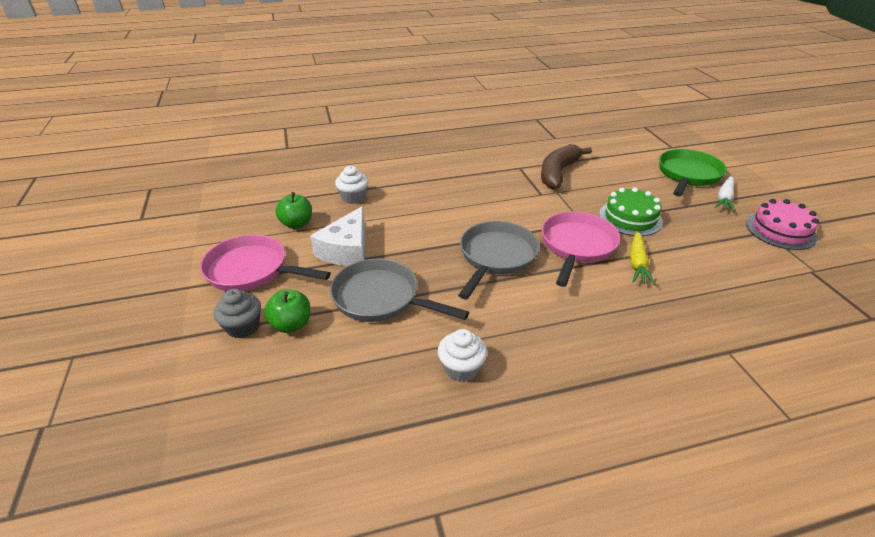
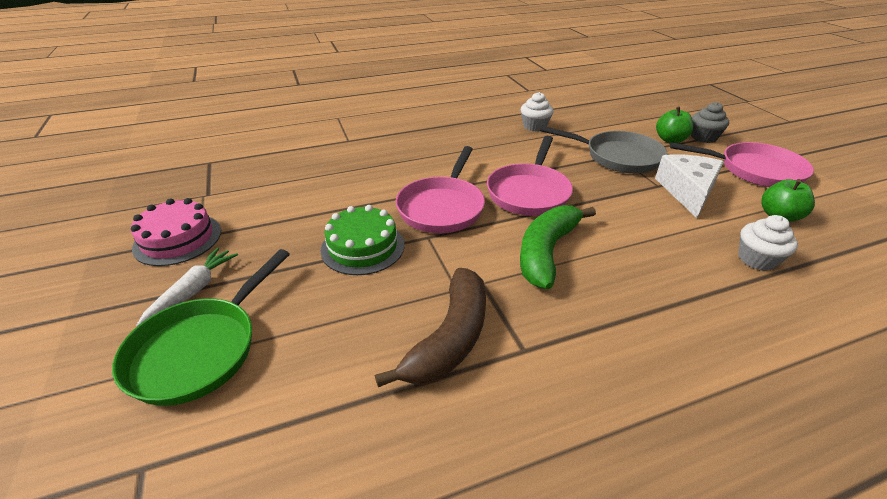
camera: 175 degrees right, 0 degrees up
grey pan [458,221,540,299] -> pink pan [487,136,573,216]
yellow carrot [630,231,656,285] -> none
none -> green banana [520,205,596,289]

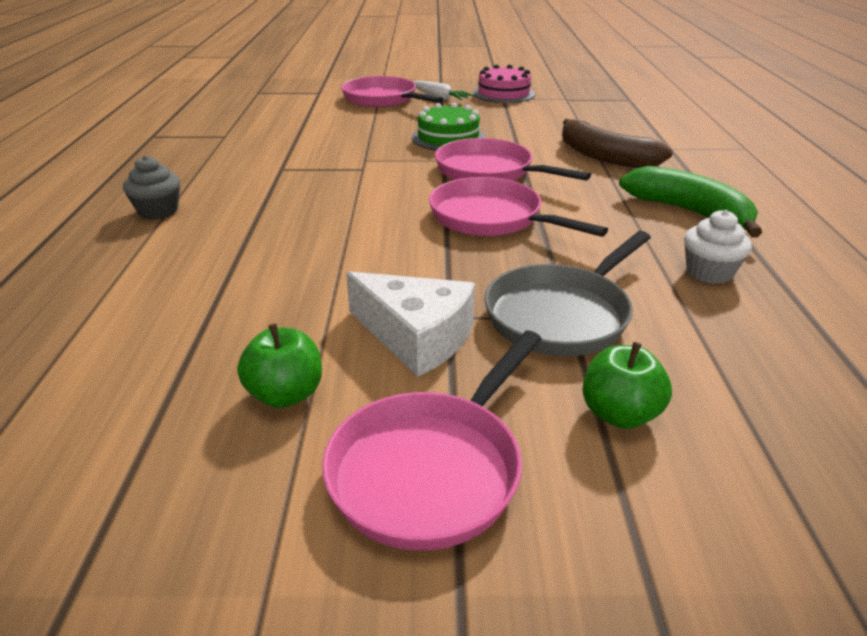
camera: 110 degrees right, 5 degrees down
green pan [112,249,290,406] -> pink pan [341,76,443,107]
brown banana [375,268,486,387] -> brown banana moved to [562,119,673,168]
green banana [520,205,596,289] -> green banana moved to [619,166,762,238]
grey cupcake [691,102,729,143] -> grey cupcake moved to [123,155,180,219]
white cupcake [738,215,798,271] -> none

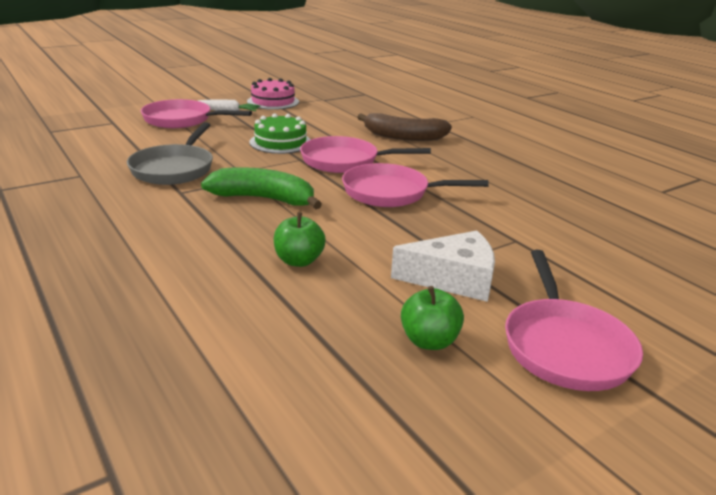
camera: 35 degrees left, 5 degrees down
grey cupcake [123,155,180,219] -> none
grey pan [484,231,651,356] -> grey pan moved to [127,122,213,185]
green apple [582,342,672,429] -> green apple moved to [274,212,326,267]
green banana [619,166,762,238] -> green banana moved to [201,167,322,209]
white cupcake [684,210,752,284] -> none

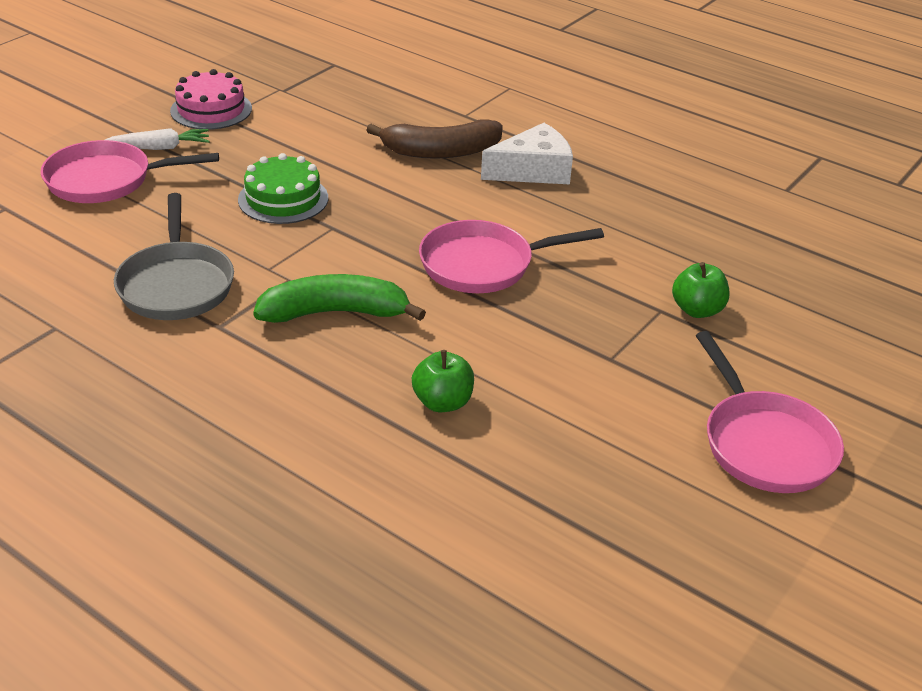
camera: 20 degrees left, 10 degrees up
pink pan [300,136,431,173] -> none
white cheese [391,231,495,302] -> white cheese moved to [481,123,573,185]
green apple [401,286,464,350] -> green apple moved to [672,262,730,318]

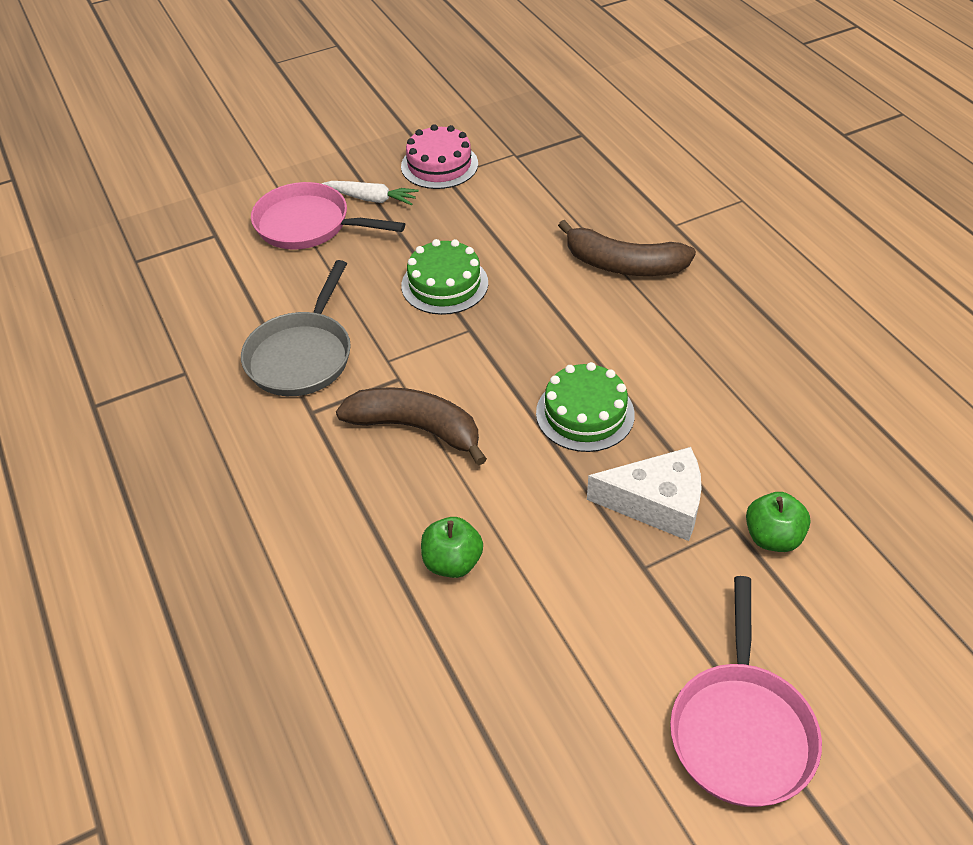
camera: 30 degrees right, 10 degrees up
green banana [253,274,426,323] -> brown banana [336,387,487,465]
pink pan [419,220,604,293] -> green cake [536,362,635,452]
white cheese [481,123,573,185] -> white cheese moved to [587,447,702,541]

